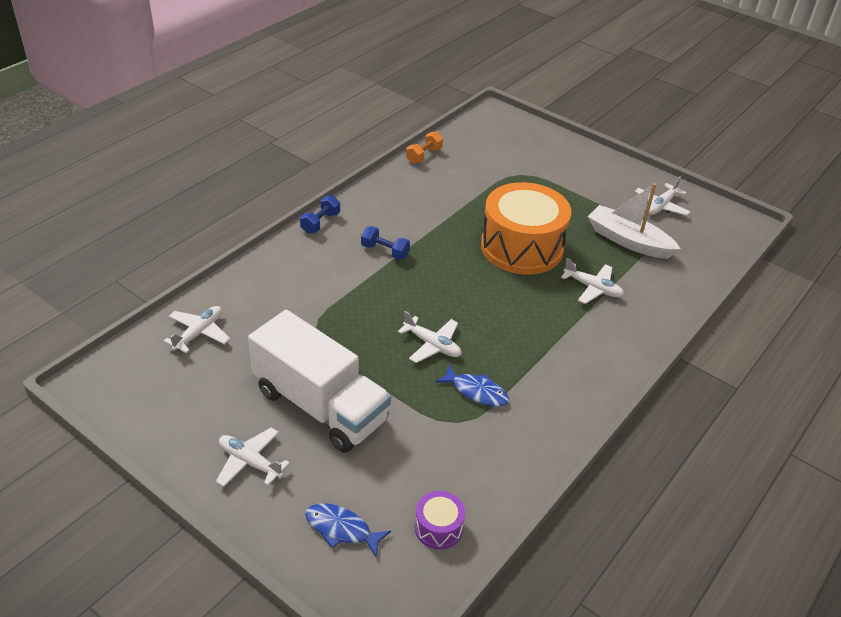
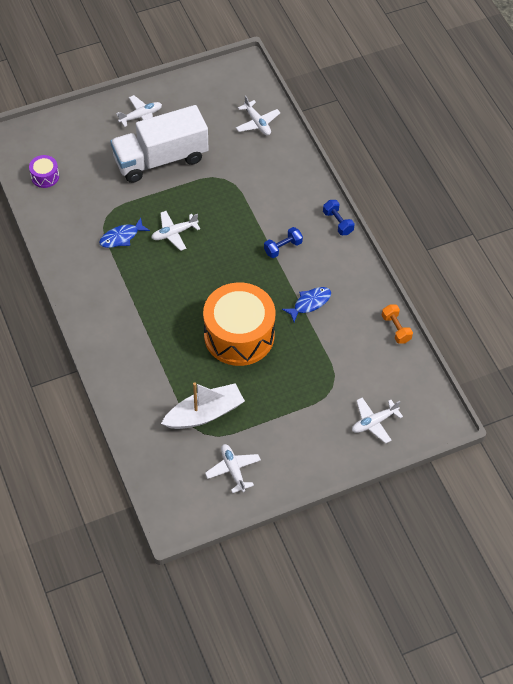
camera: 120 degrees right, 15 degrees up
blue fish [305,503,391,557] -> blue fish moved to [282,287,331,322]
white plane [561,258,624,304] -> white plane moved to [352,397,403,443]

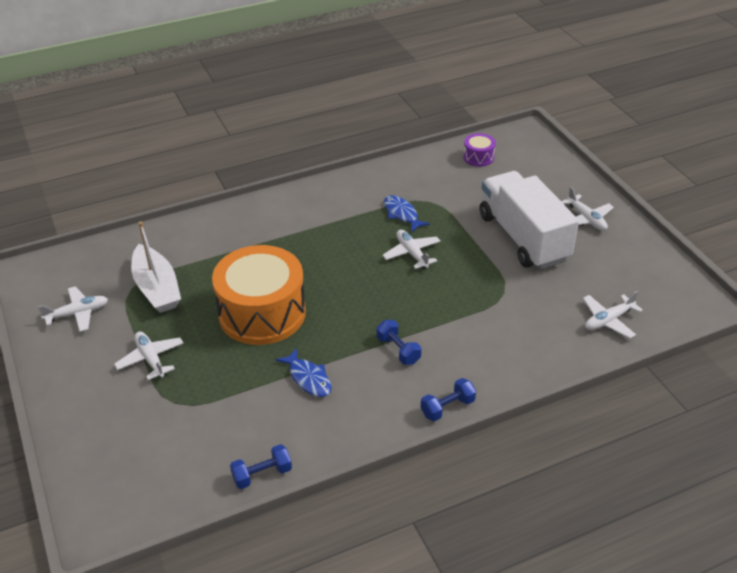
camera: 90 degrees right, 15 degrees down
white plane [352,397,403,443] -> white plane moved to [114,331,183,380]
orange dumbbell [382,304,413,344] -> blue dumbbell [230,444,292,489]

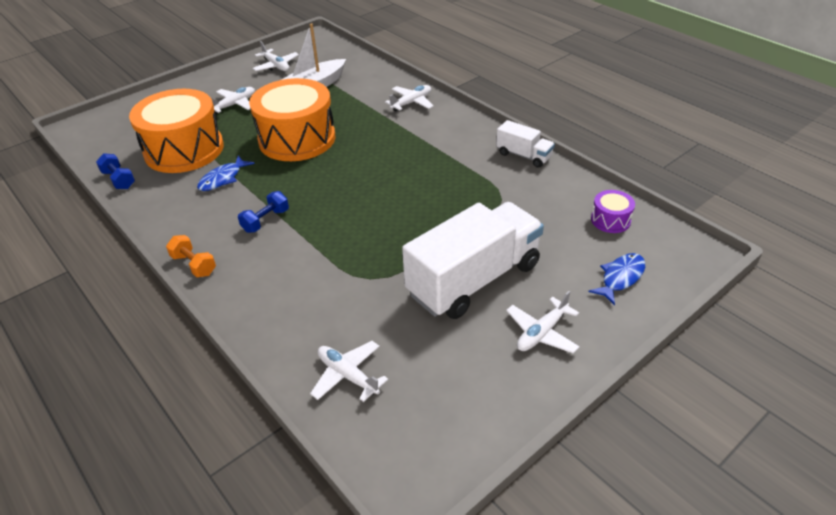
camera: 75 degrees right, 0 degrees up
white plane [382,230,441,269] -> white plane moved to [385,85,434,112]
blue fish [384,195,430,232] -> blue fish moved to [588,253,645,305]
blue dumbbell [421,378,476,421] -> orange dumbbell [166,235,216,277]
none -> orange drum [129,89,224,173]
none -> white truck [496,120,555,168]

